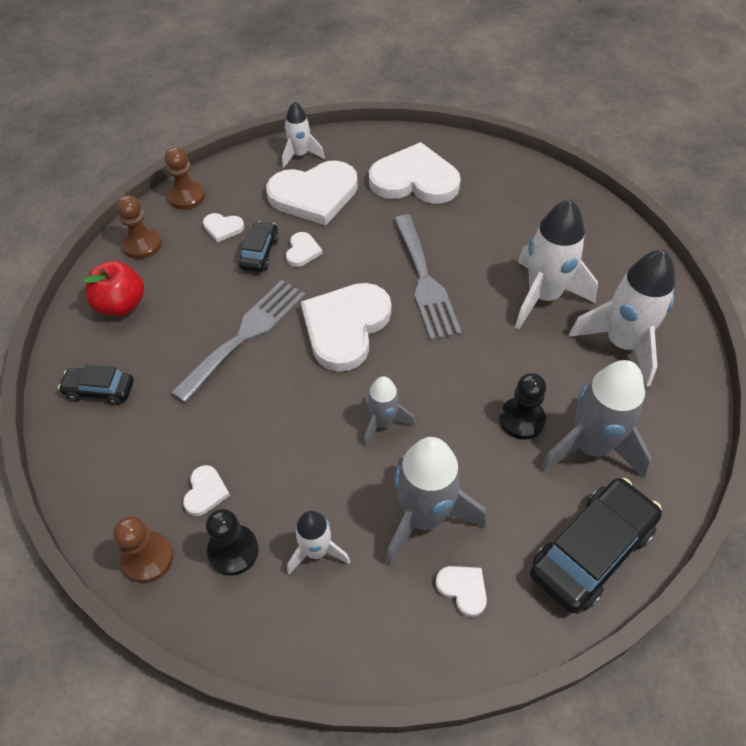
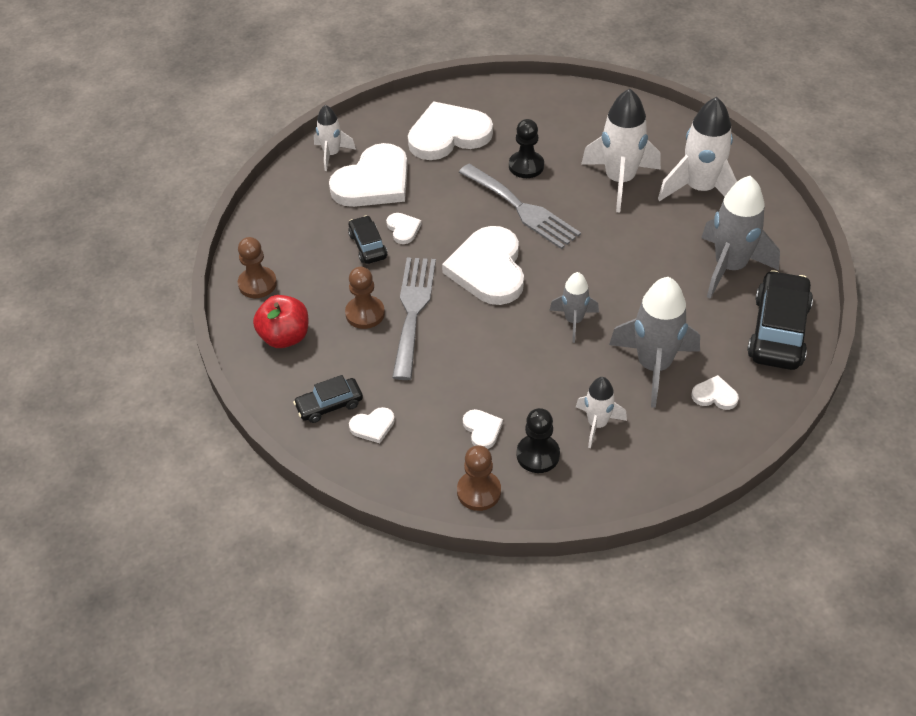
camera: 30 degrees left, 5 degrees down
brown pawn [165,147,205,210] -> brown pawn moved to [345,267,385,329]
white heart [203,213,244,242] -> white heart moved to [349,407,395,443]
black pawn [499,373,546,440] -> black pawn moved to [509,119,544,178]

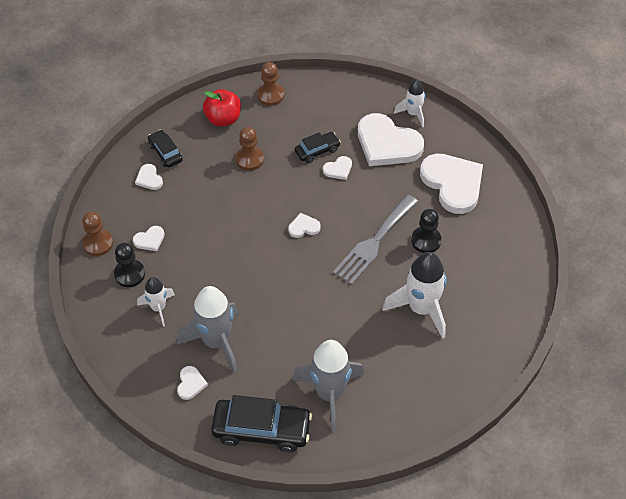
camera: 80 degrees right, 5 degrees up
grey fork [392,258,436,380] -> none
white heart [442,226,524,305] -> white heart [288,213,321,238], size x0.43
grey rocket [549,272,599,343] -> none
white rocket [658,97,737,201] -> none

